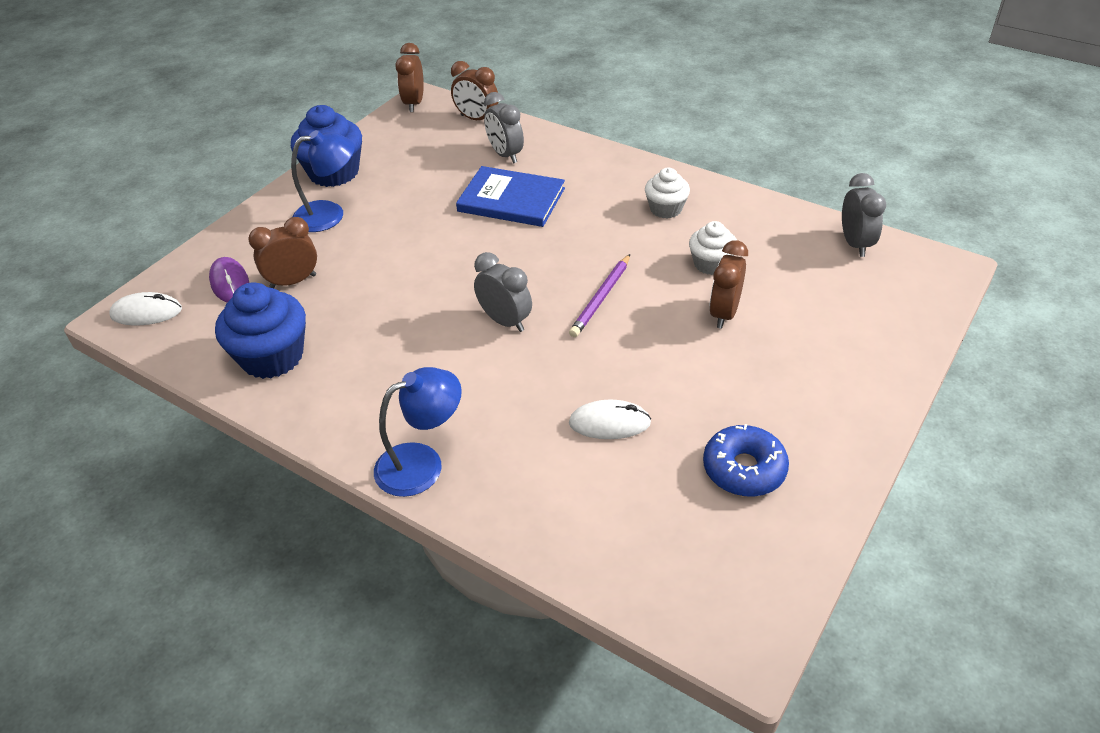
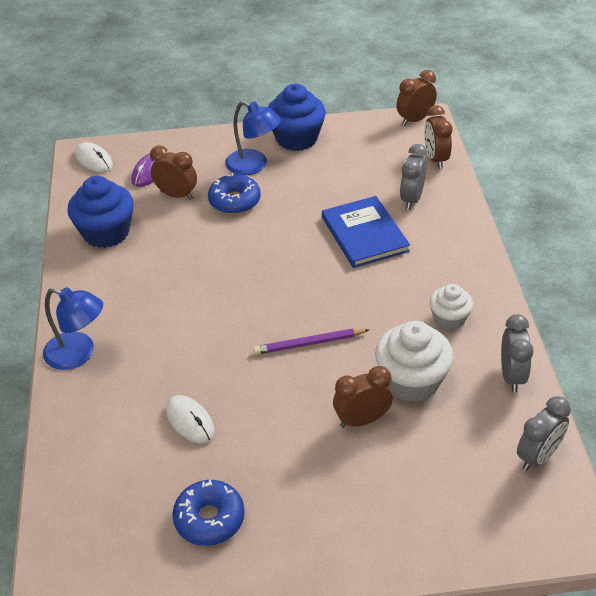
camera: 50 degrees right, 0 degrees up
grey clock [474,252,532,332] -> grey clock moved to [501,314,534,392]
white cupcake [689,221,737,275] -> white cupcake [375,321,453,402], size x1.67
none -> blue donut [208,173,261,214]

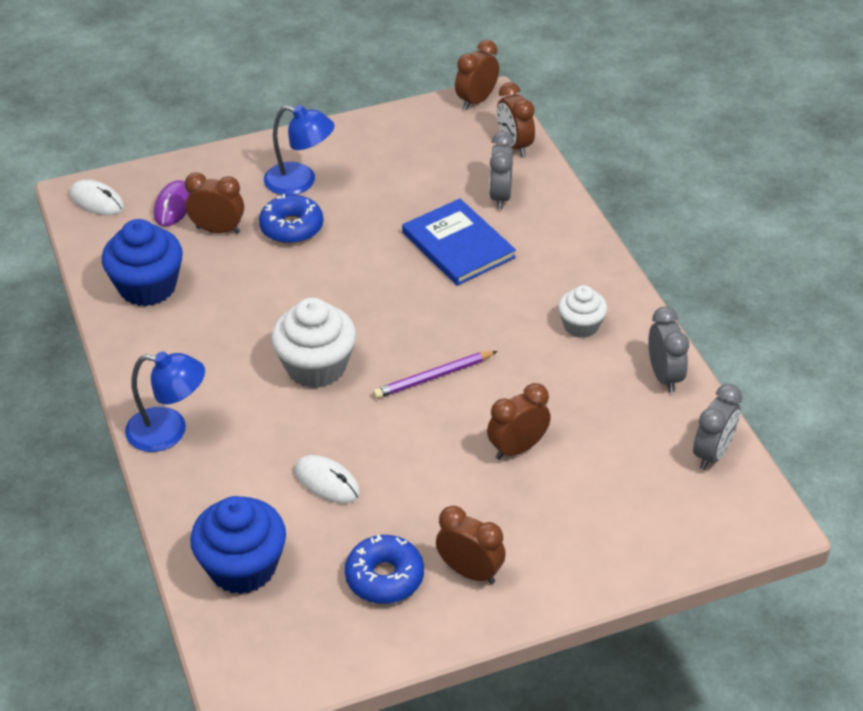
camera: 15 degrees left, 0 degrees up
blue cupcake [268,84,326,151] -> blue cupcake moved to [190,496,286,594]
white cupcake [375,321,453,402] -> white cupcake moved to [271,298,356,388]
none -> brown clock [436,506,506,584]

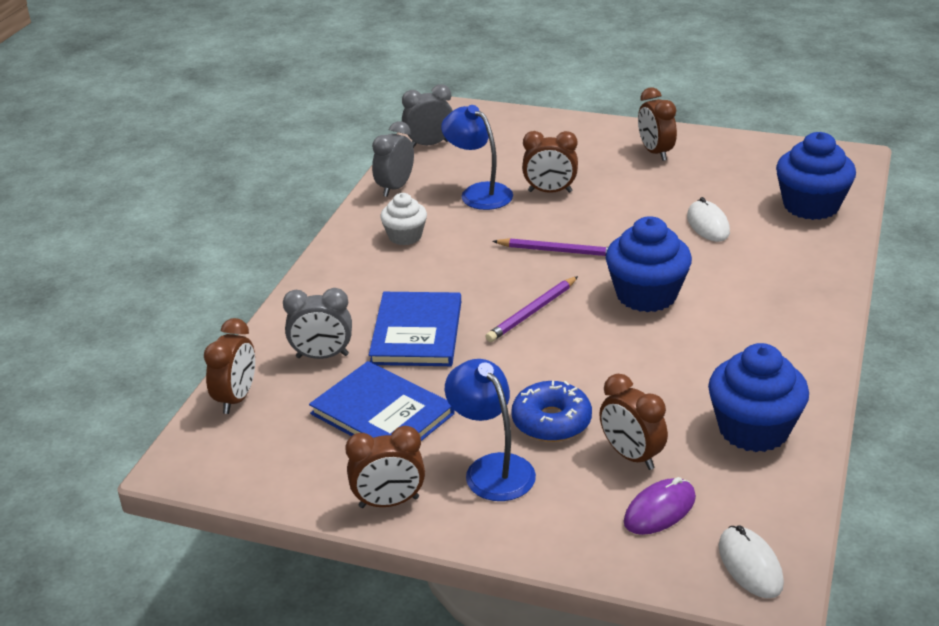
camera: 140 degrees left, 10 degrees down
blue lamp [125,351,205,452] -> blue lamp moved to [441,105,513,210]
white cupcake [271,298,356,388] -> blue cupcake [606,216,692,312]
blue donut [345,535,424,604] -> none
brown clock [455,40,499,110] -> brown clock moved to [345,426,425,508]
grey clock [489,131,514,210] -> grey clock turned 45 degrees clockwise [283,288,352,359]
none -> blue book [309,361,455,441]
none -> purple pencil [485,276,578,342]

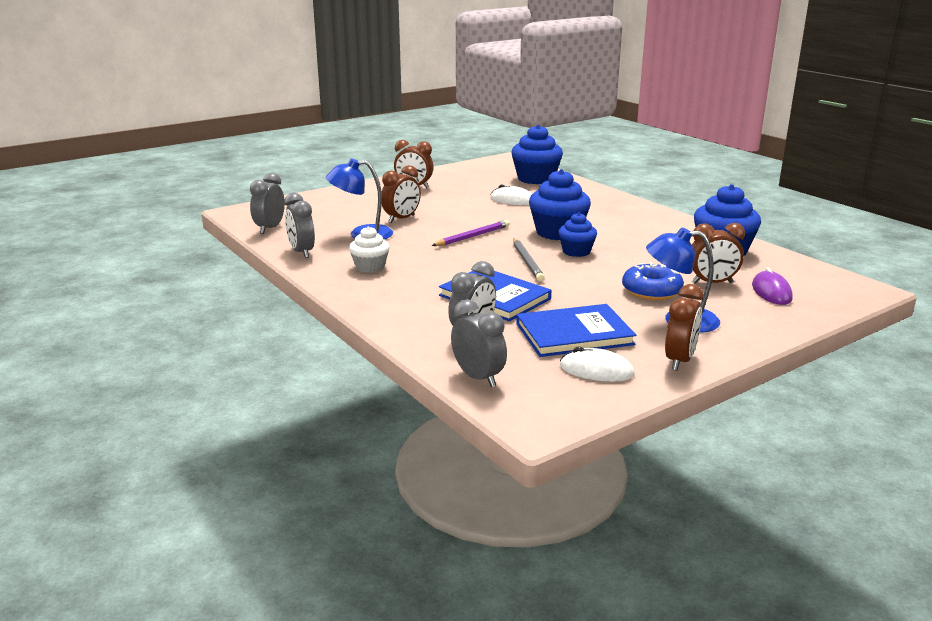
camera: 55 degrees left, 10 degrees down
brown clock [204,318,255,414] -> grey clock [451,299,507,387]
purple pencil [485,276,578,342] -> grey pencil [513,239,545,281]
white mouse [719,525,784,598] -> white mouse moved to [560,346,635,382]
none -> blue cupcake [558,212,597,257]

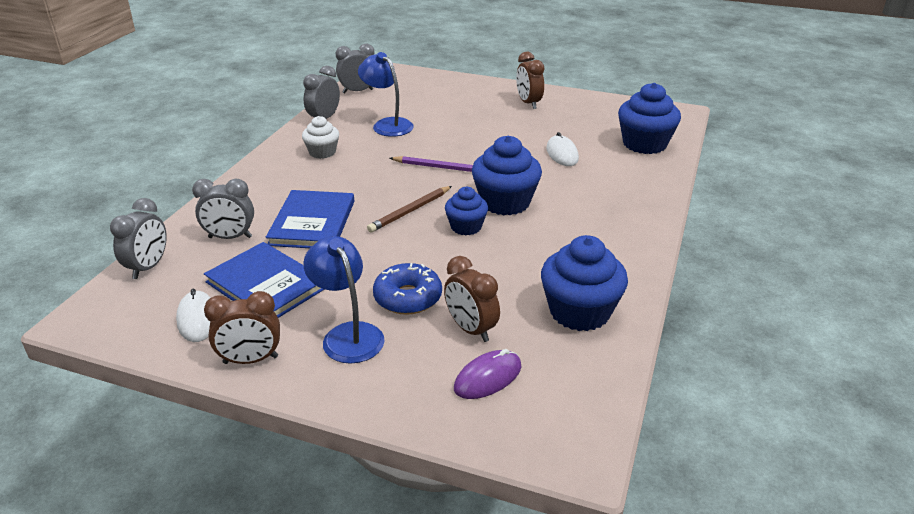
camera: 55 degrees right, 10 degrees up
brown clock [382,165,421,223] -> none
grey pencil [513,239,545,281] -> brown pencil [367,186,452,232]

